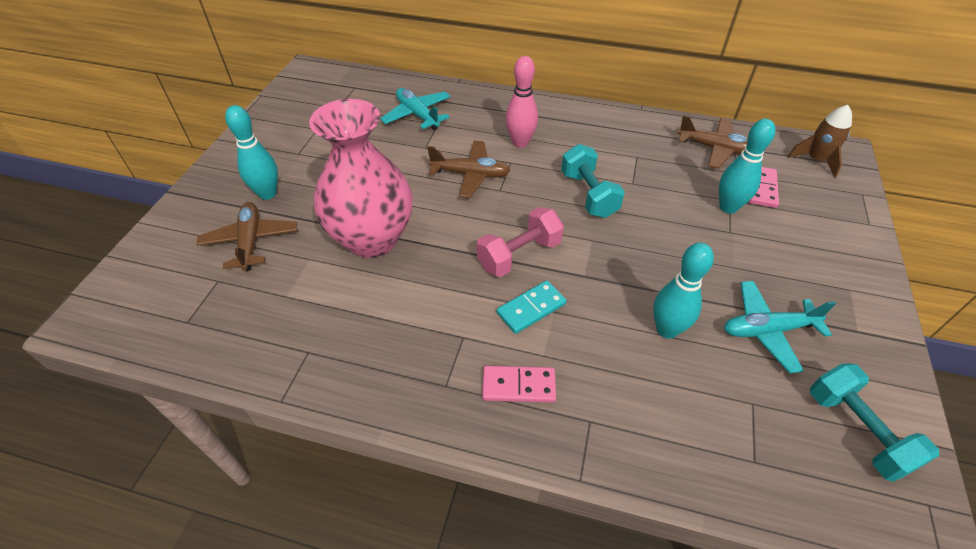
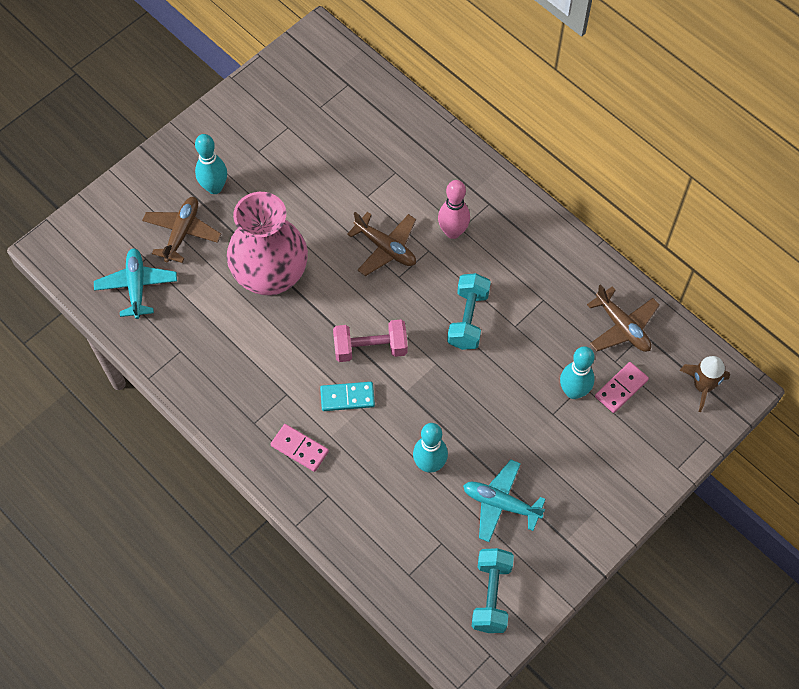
camera: 30 degrees right, 15 degrees up
turquoise plane [380,88,451,130] -> turquoise plane moved to [94,248,177,319]

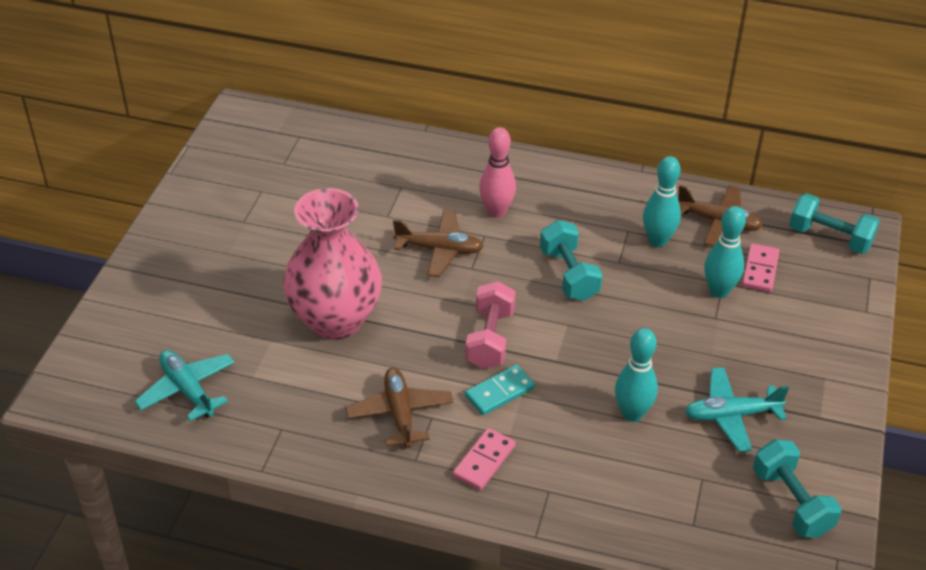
camera: 30 degrees left, 20 degrees down
brown plane [142,197,222,263] -> brown plane moved to [345,368,453,448]
turquoise bowling pin [195,134,227,194] -> turquoise bowling pin moved to [643,156,681,247]
pink domino [271,424,329,472] -> pink domino turned 60 degrees counterclockwise [453,428,516,490]
pink dumbbell [333,320,408,362] -> pink dumbbell turned 45 degrees counterclockwise [465,281,516,369]
brown rocket [680,356,730,412] -> turquoise dumbbell [789,193,880,254]

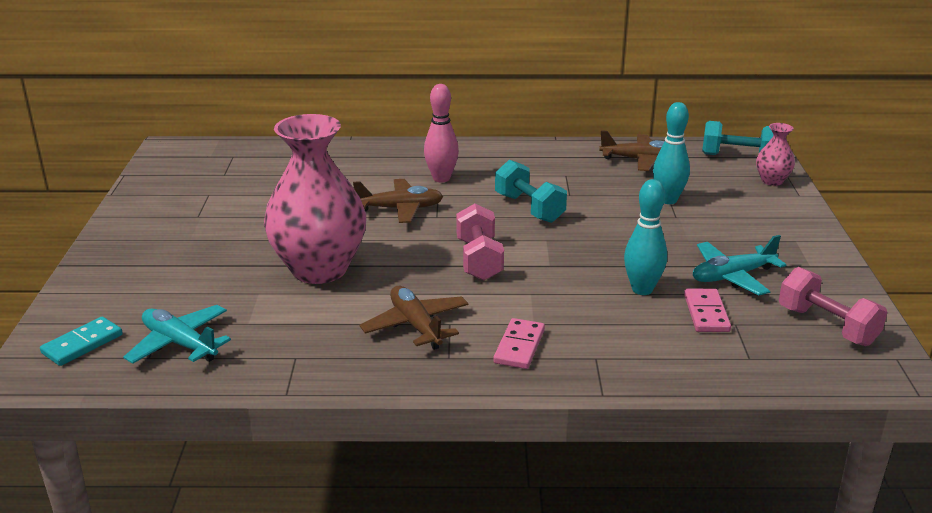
camera: 15 degrees left, 15 degrees down
turquoise domino [465,365,535,415] -> turquoise domino moved to [40,317,123,366]
turquoise bowling pin [643,156,681,247] -> none
pink domino [742,243,779,292] -> pink domino moved to [684,289,731,332]
turquoise dumbbell [753,439,842,537] -> pink dumbbell [779,267,887,346]
none -> pink vase [756,123,795,186]

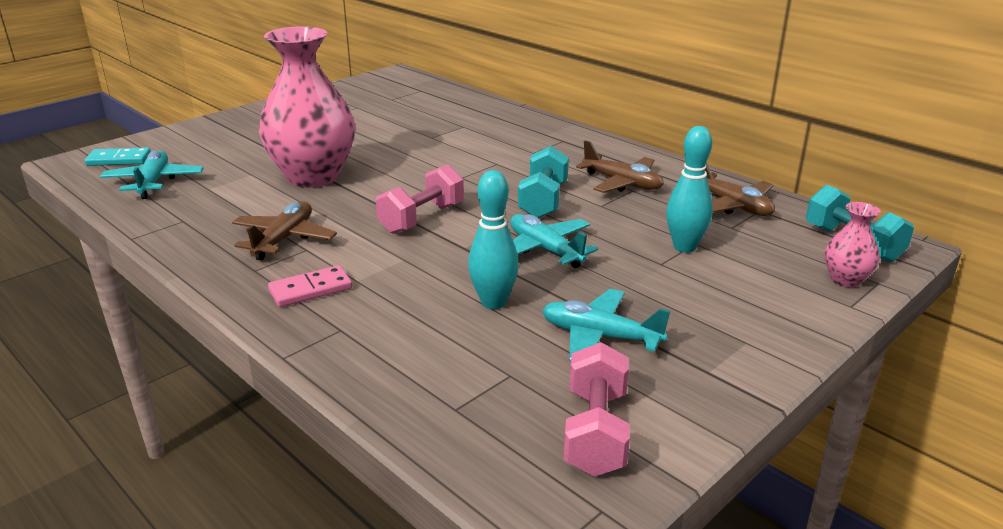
camera: 45 degrees right, 0 degrees up
brown plane [353,179,443,223] -> brown plane moved to [576,140,664,193]
pink bowling pin [424,84,459,183] -> none
pink domino [684,289,731,332] -> none
none -> turquoise plane [510,214,598,268]

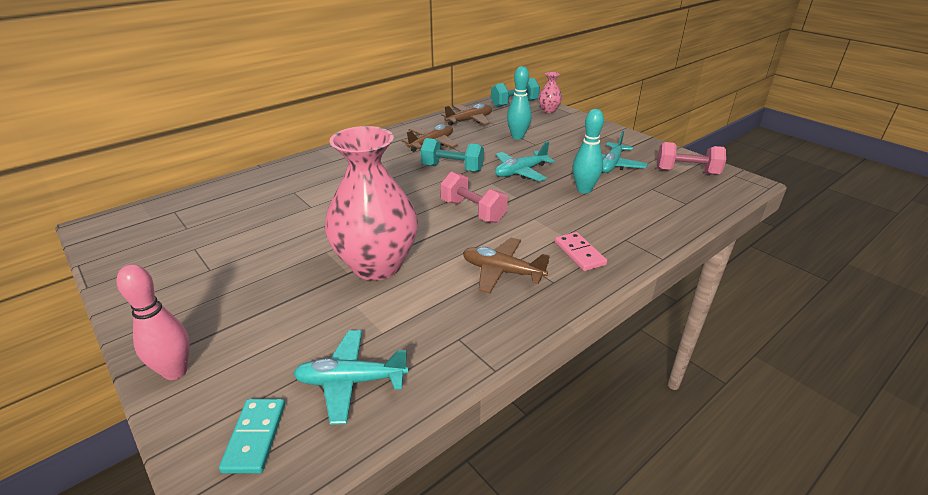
camera: 85 degrees left, 5 degrees up
none -> pink bowling pin [116,264,190,380]

